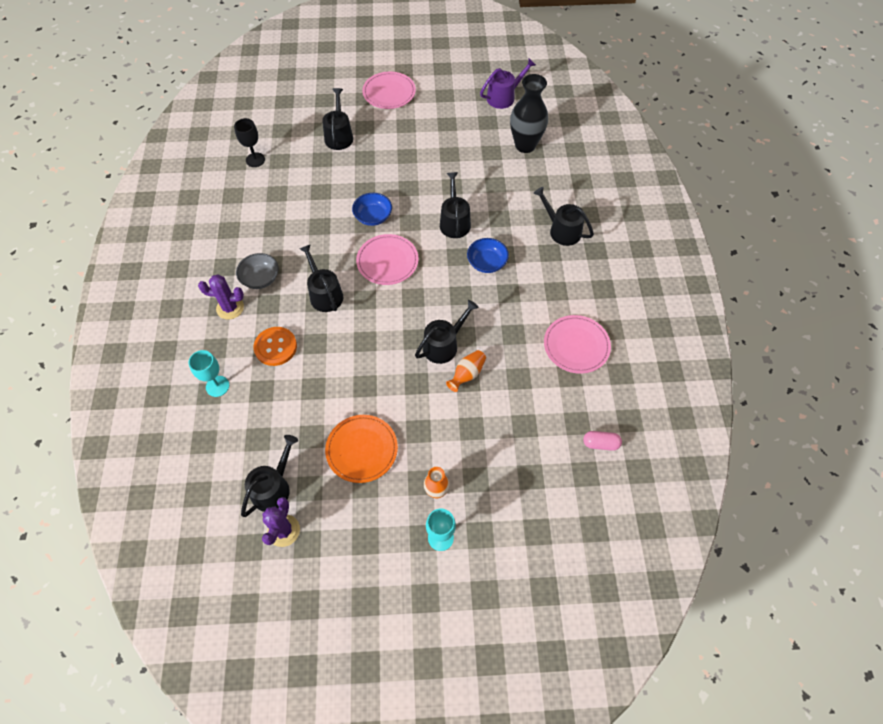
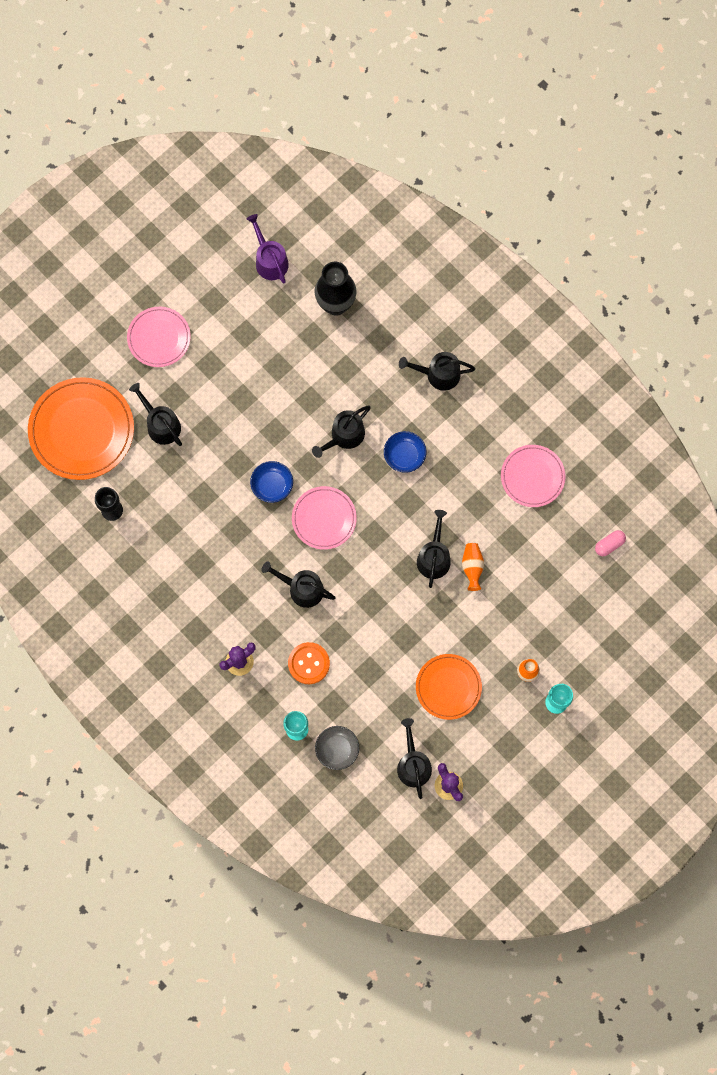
camera: 40 degrees left, 15 degrees up
grey bowl [236,253,279,289] -> grey bowl moved to [315,726,359,770]
black watering can [440,172,471,238] -> black watering can turned 90 degrees counterclockwise [312,406,371,458]
purple watering can [480,58,536,109] -> purple watering can turned 45 degrees counterclockwise [247,214,289,283]
none -> orange plate [28,377,134,480]

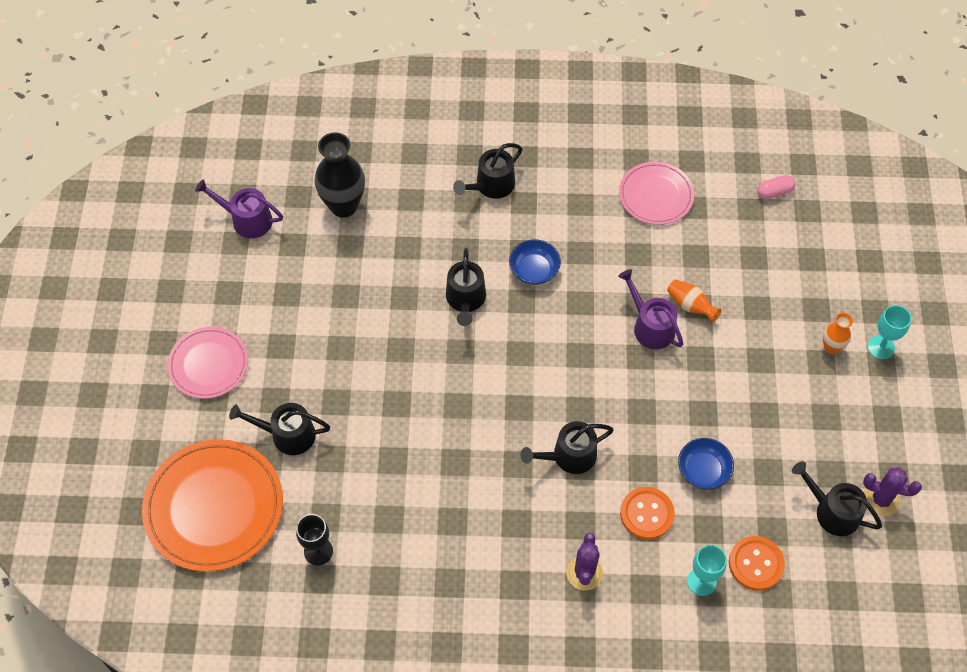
camera: 45 degrees left, 15 degrees down
blue bowl [250,461,293,503] -> blue bowl moved to [678,438,734,490]
pink plate [292,486,357,550] -> none
grey bowl [315,726,359,770] -> orange button [729,536,785,591]
orange plate [416,654,482,720] -> none
black watering can [417,510,450,588] -> purple watering can [618,269,684,349]
pink capsule [595,530,626,556] -> pink capsule turned 60 degrees clockwise [757,175,795,199]

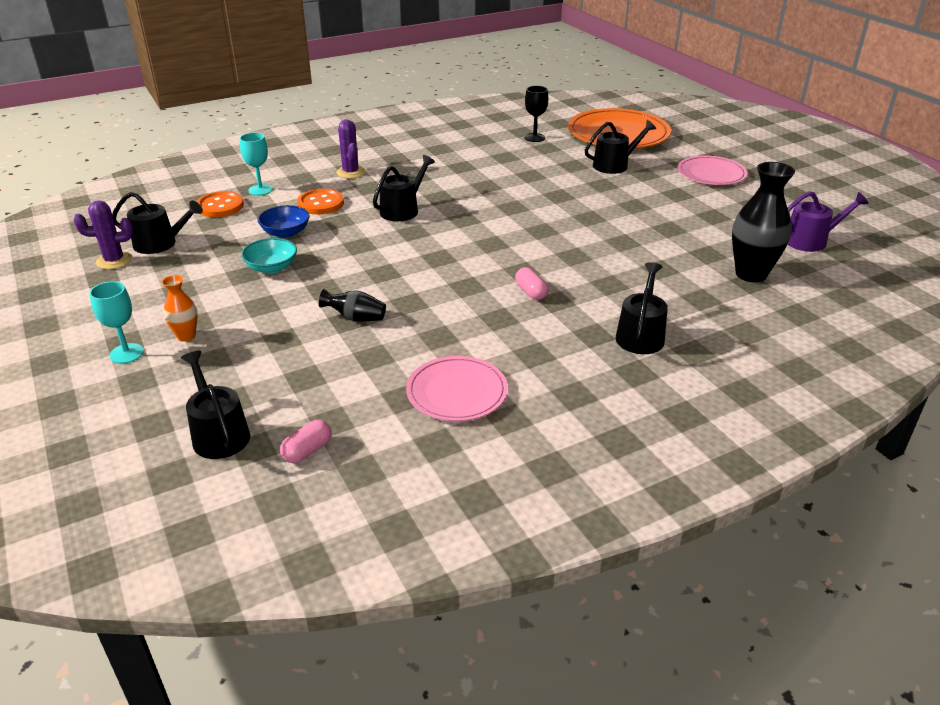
camera: 150 degrees right, 25 degrees down
black watering can [446,248,486,326] -> black watering can moved to [181,351,250,459]
blue bowl [509,239,561,285] -> pink capsule [515,267,549,300]
purple watering can [618,269,684,349] -> none
orange vase [667,279,721,323] -> black vase [319,289,386,322]
none -> turquoise bowl [241,238,297,274]

